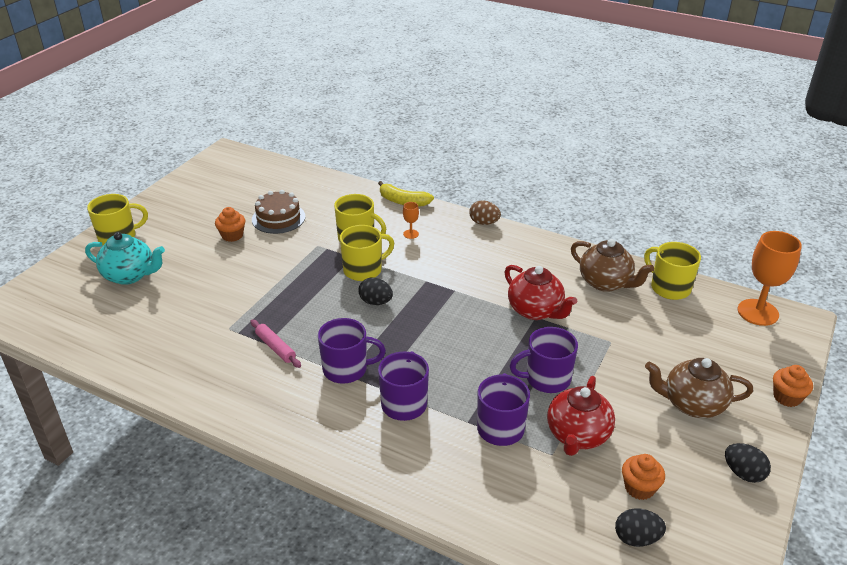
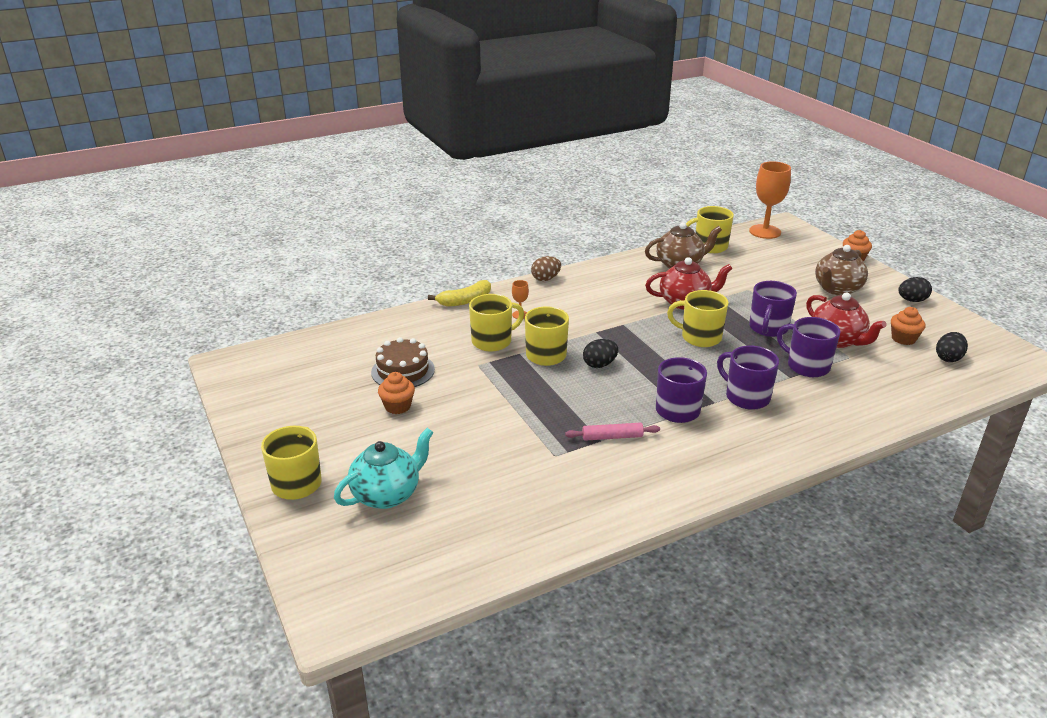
camera: 55 degrees left, 5 degrees down
none -> yellow mug [667,290,728,347]

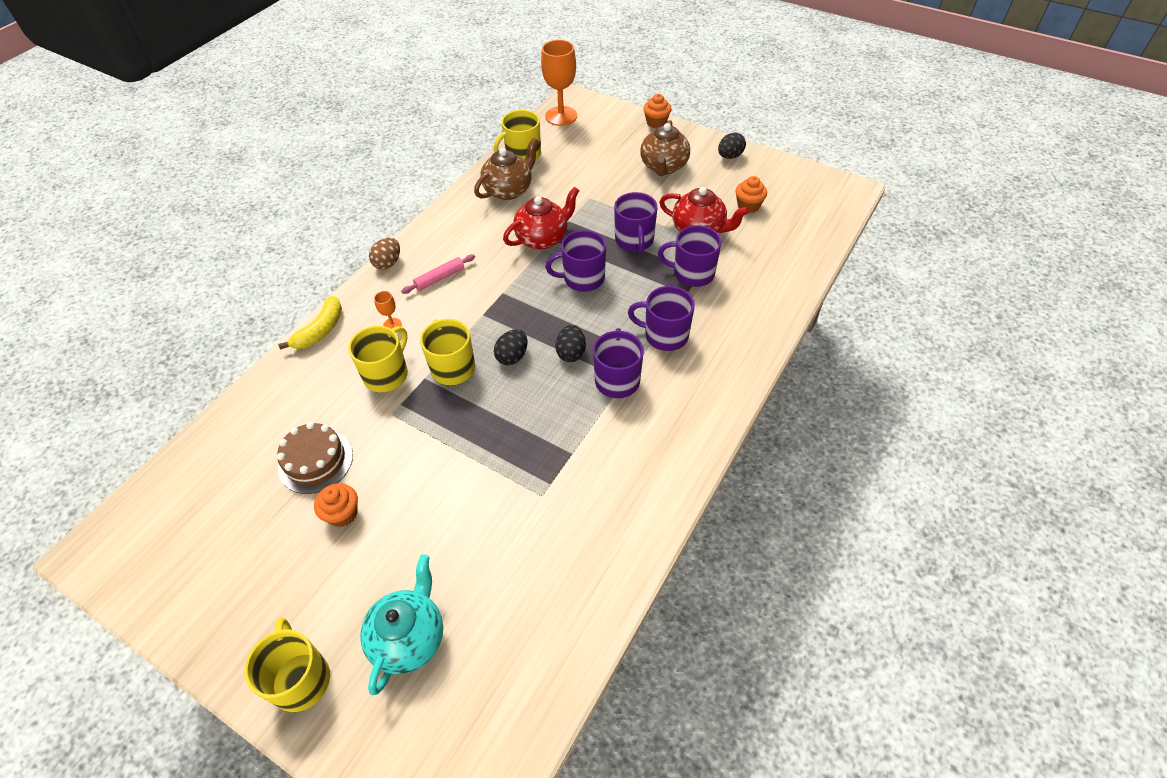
camera: 30 degrees left, 20 degrees up
pink rolling pin [565,423,660,441] -> pink rolling pin moved to [401,254,475,294]
yellow mug [667,290,728,347] -> purple mug [545,230,606,292]
black egg [936,332,968,362] -> black egg moved to [555,325,586,362]

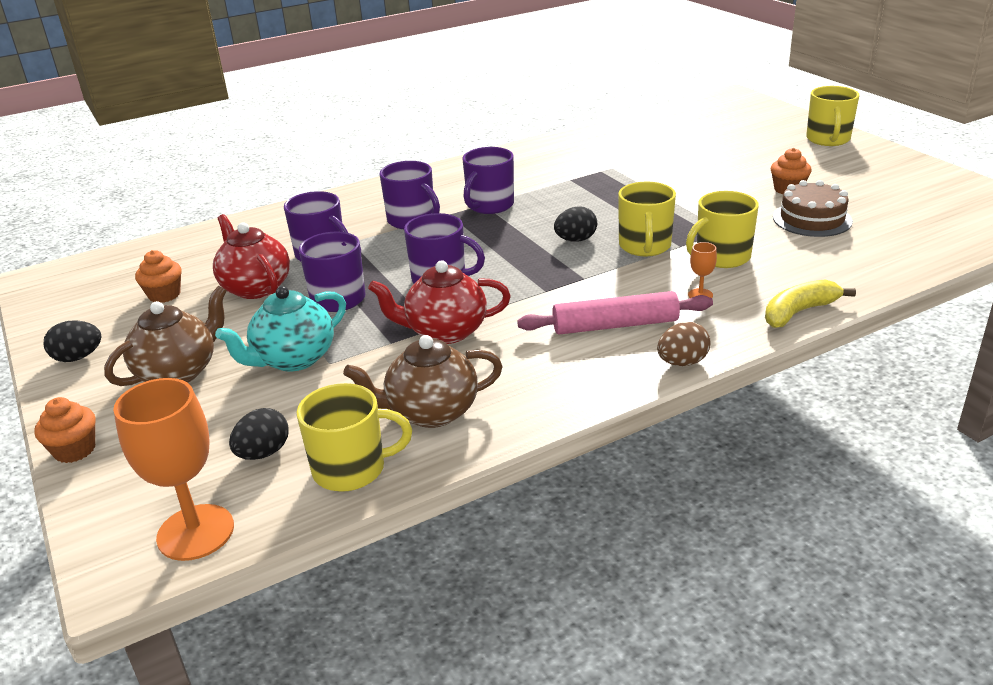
camera: 150 degrees left, 20 degrees down
turquoise teapot [360,554,443,695] -> turquoise teapot moved to [215,286,346,372]
pink rolling pin [401,254,475,294] -> pink rolling pin [517,291,713,335], size x1.60
black egg [555,325,586,362] -> black egg moved to [229,408,289,460]

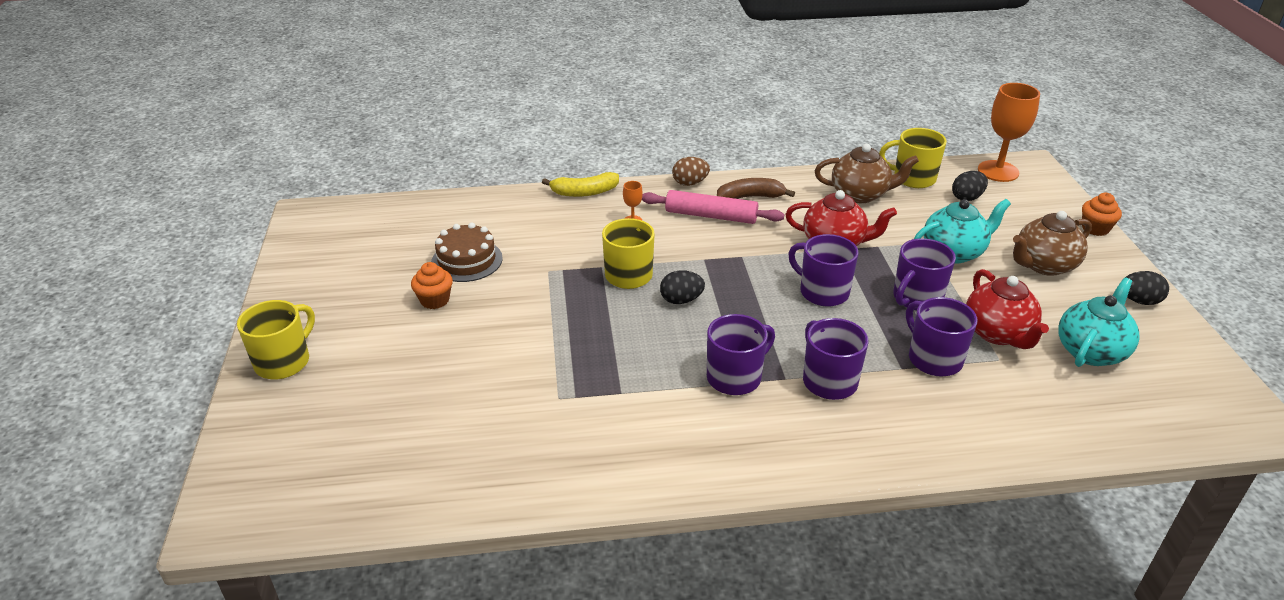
camera: 160 degrees left, 5 degrees up
orange cupcake [135,250,182,303] -> turquoise teapot [1058,278,1139,367]
yellow mug [686,191,759,268] -> none
none -> brown banana [717,178,795,199]

